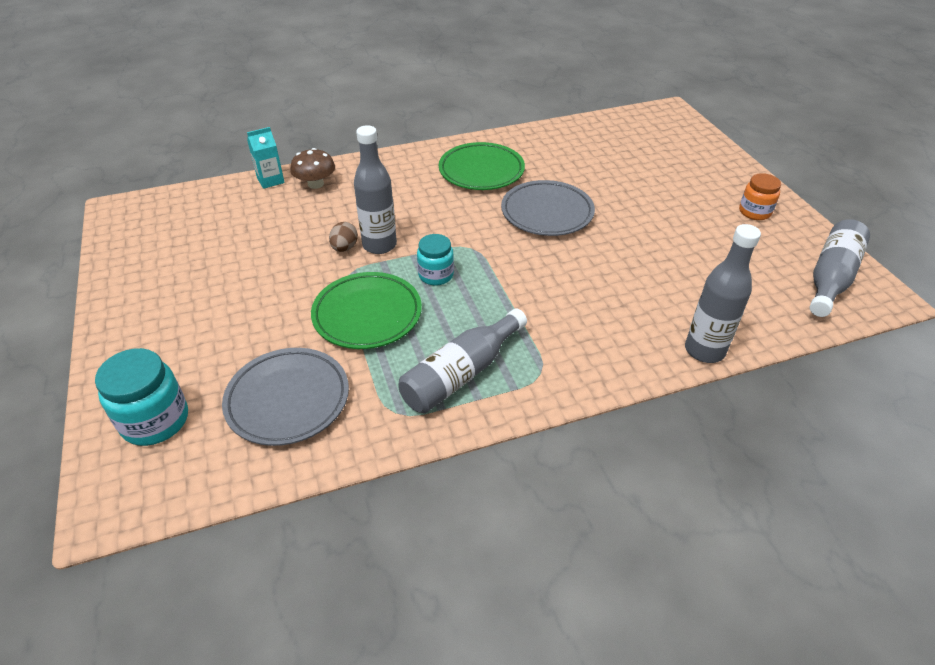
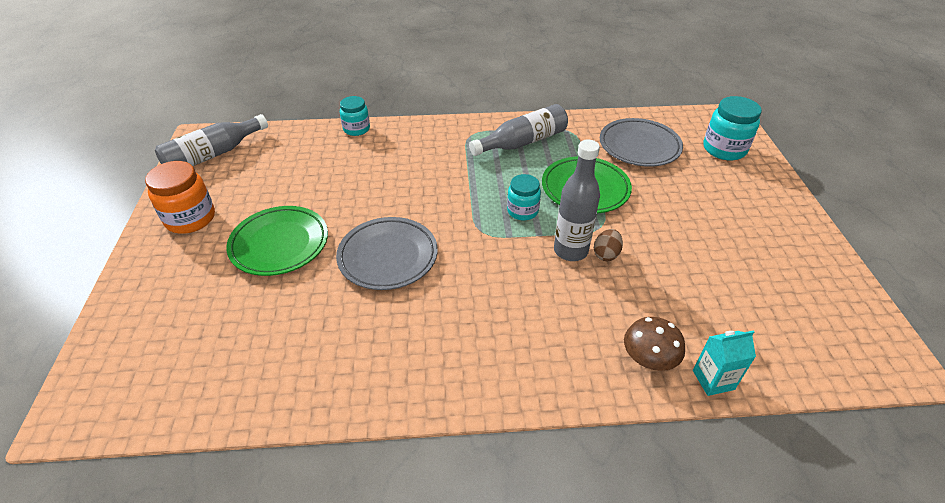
camera: 165 degrees left, 0 degrees up
green plate [439,142,525,190] -> green plate moved to [226,206,328,276]
grey bottle [685,224,761,363] -> turquoise jar [340,96,370,136]
orange jar [739,173,781,220] -> orange jar [145,161,215,234], size x1.53

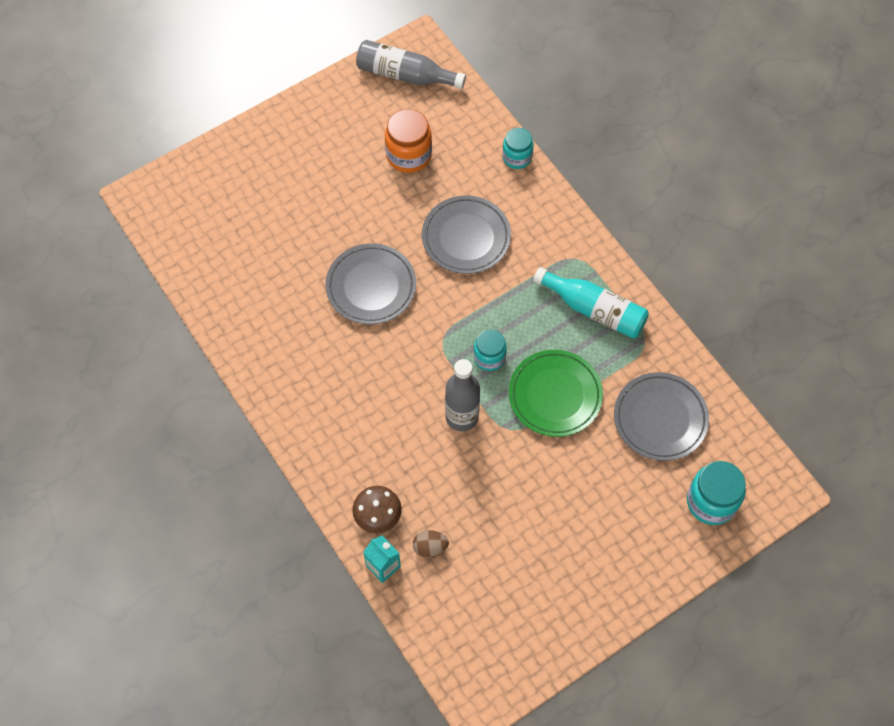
camera: 60 degrees right, 20 degrees up
orange jar [145,161,215,234] -> orange jar moved to [385,109,432,173]
green plate [226,206,328,276] -> none
grey bottle [469,104,568,156] -> turquoise bottle [533,267,649,339]
brown egg [594,229,623,261] -> brown egg moved to [413,530,449,558]
none -> grey plate [422,196,511,274]

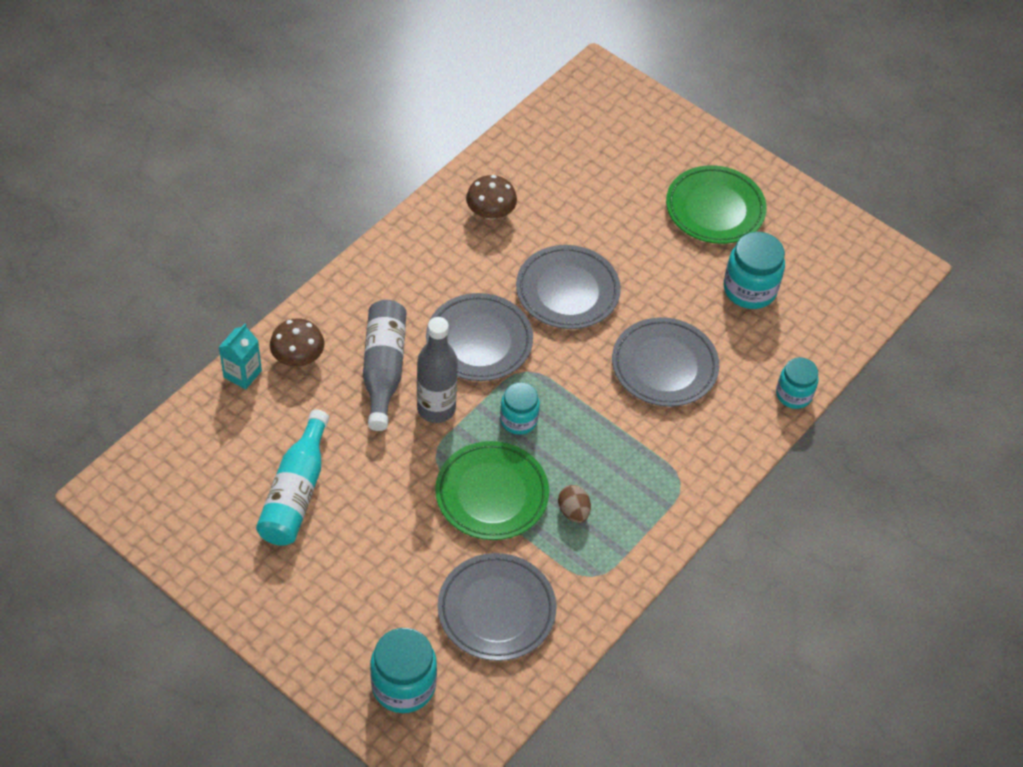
camera: 70 degrees right, 10 degrees down
grey bottle [356,40,466,89] -> grey bottle moved to [363,300,406,431]
orange jar [385,109,432,173] -> turquoise jar [724,232,785,309]
brown egg [413,530,449,558] -> brown egg moved to [558,485,591,523]
turquoise bottle [533,267,649,339] -> turquoise bottle moved to [256,410,329,546]
none -> grey plate [426,293,533,381]
none -> brown mushroom [466,175,517,219]
none -> green plate [666,165,767,244]

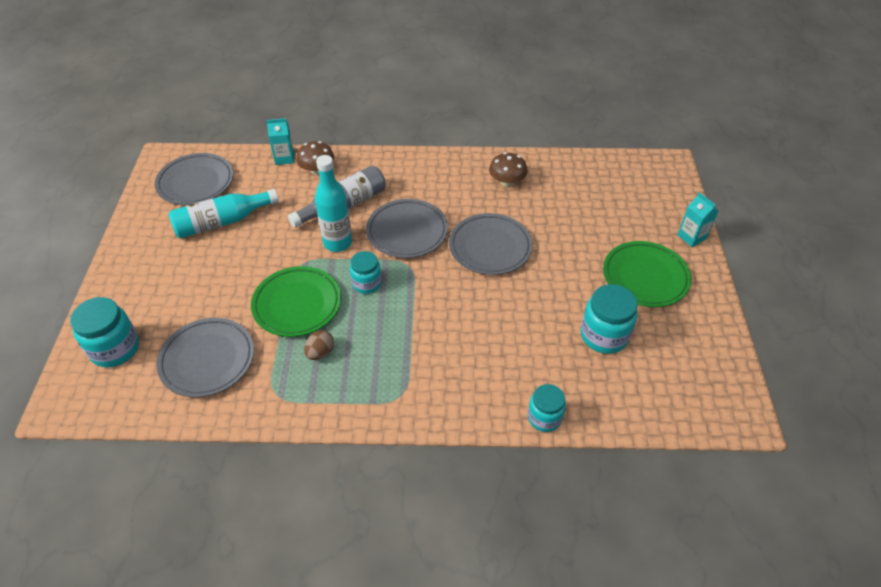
camera: 55 degrees right, 5 degrees down
grey bottle [417,317,458,423] -> turquoise bottle [315,155,352,252]
grey plate [612,317,719,407] -> grey plate moved to [155,153,233,205]
none -> turquoise carton [677,192,718,247]

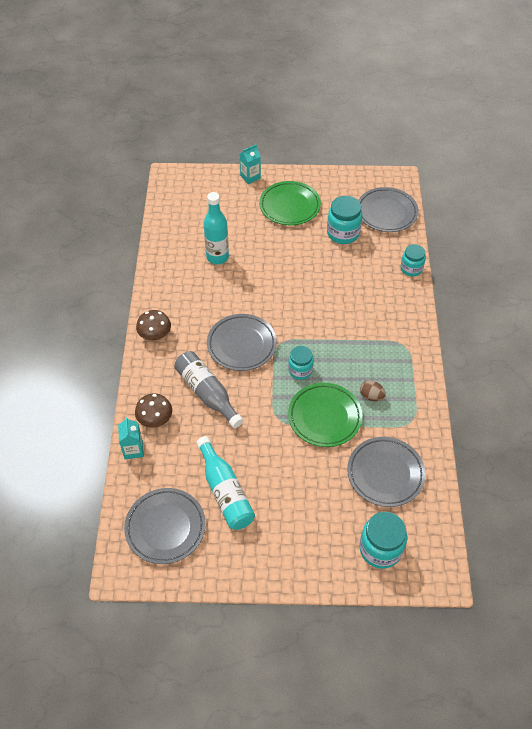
camera: 90 degrees left, 5 degrees up
turquoise bottle [315,155,352,252] -> turquoise bottle moved to [203,192,229,264]
grey plate [449,213,533,275] -> grey plate moved to [358,187,419,232]
brown mushroom [489,152,528,187] -> brown mushroom moved to [136,310,171,340]

